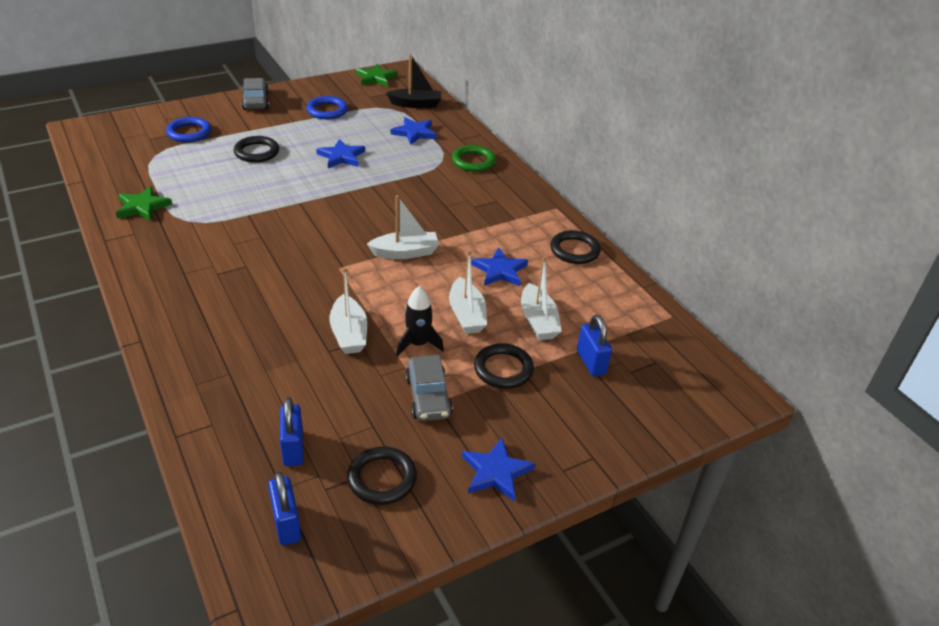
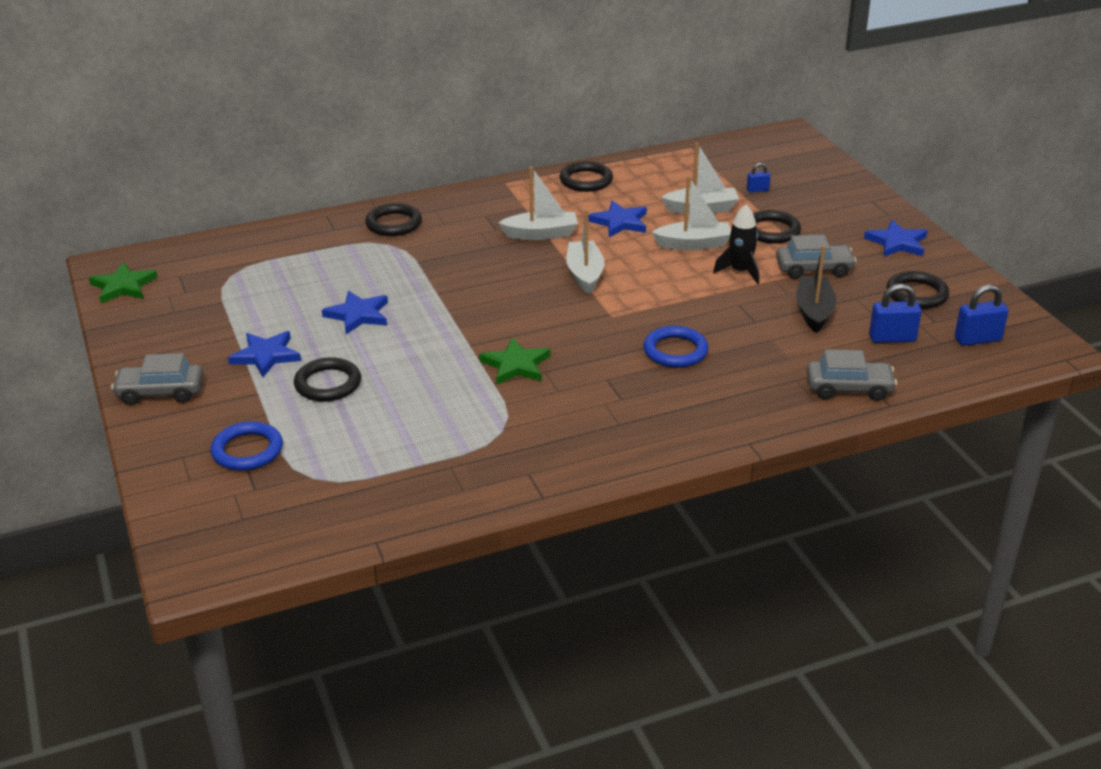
camera: 80 degrees left, 5 degrees down
green star [116,186,172,221] -> green star moved to [479,337,550,384]
blue ring [306,96,348,119] -> blue ring moved to [643,326,708,368]
white boat [329,267,367,354] -> white boat moved to [498,166,578,240]
black boat [386,54,441,108] -> black boat moved to [796,245,836,333]
blue star [391,117,436,145] -> blue star moved to [228,331,301,377]
green ring [452,145,496,172] -> black ring [365,203,422,236]
blue padlock [577,315,612,376] -> blue padlock [747,163,770,192], size x0.56
none -> grey car [807,349,897,401]

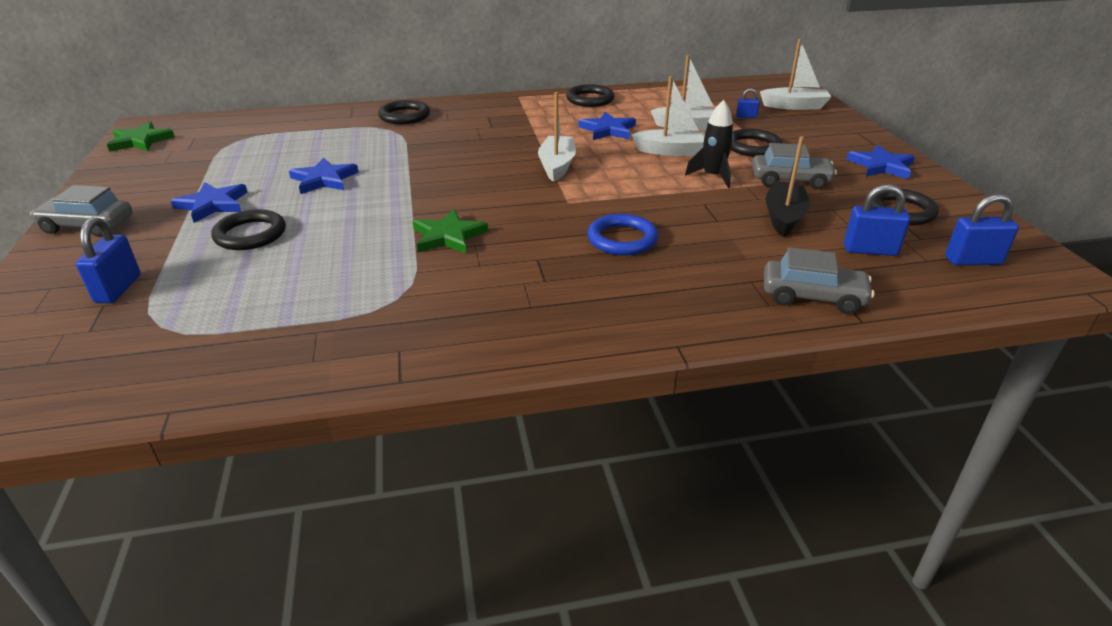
camera: 10 degrees right, 0 degrees up
blue ring [211,421,283,471] -> blue padlock [76,217,141,303]
white boat [498,166,578,240] -> white boat moved to [760,39,832,110]

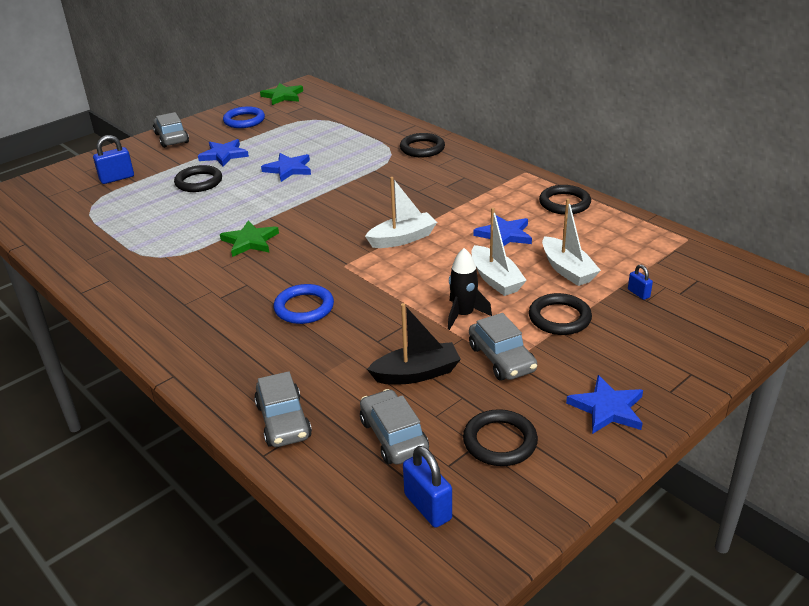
camera: 60 degrees right, 0 degrees up
white boat [760,39,832,110] -> none
blue padlock [844,184,910,256] -> grey car [360,389,429,465]
none -> blue ring [223,106,265,128]

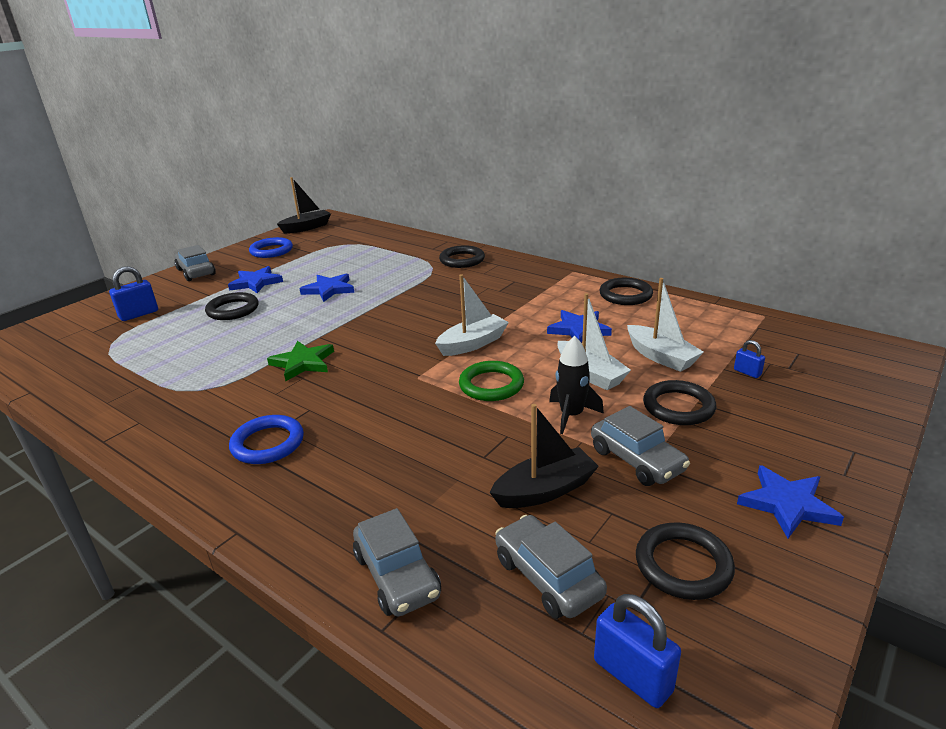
camera: 10 degrees left, 5 degrees down
green star [260,83,303,105] -> black boat [277,177,331,234]
blue ring [274,284,334,324] -> blue ring moved to [229,415,304,464]
none -> green ring [459,361,524,401]

